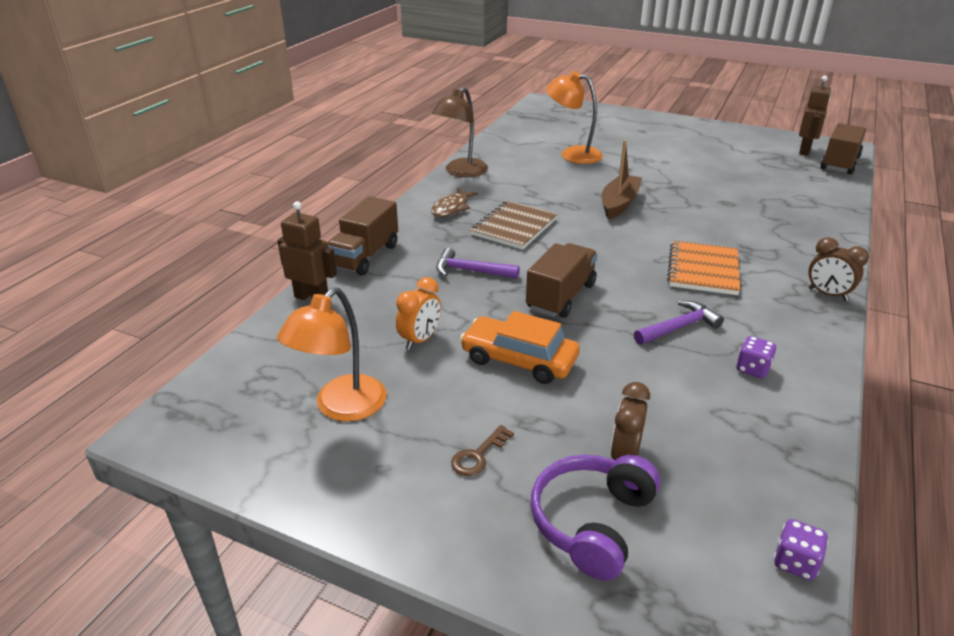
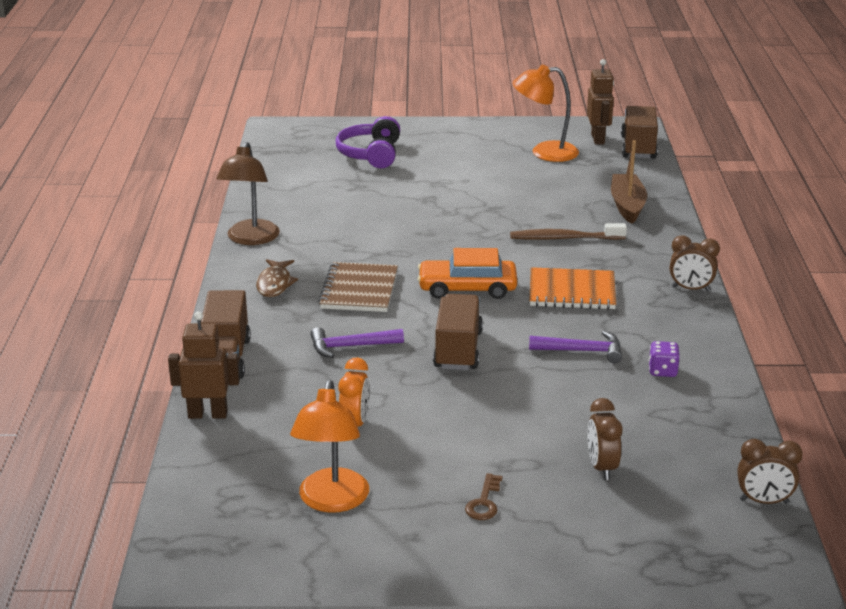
camera: 25 degrees left, 5 degrees down
orange car [460,311,580,384] -> orange car moved to [418,248,517,299]
purple headphones [530,455,660,581] -> purple headphones moved to [336,116,400,168]
orange lamp [547,71,603,164] -> orange lamp moved to [513,65,579,162]
brown boat [602,140,642,219] -> brown boat moved to [611,140,647,224]
purple hammer [634,301,724,345] -> purple hammer turned 60 degrees clockwise [529,331,622,363]
orange notebook [667,241,740,295] -> orange notebook turned 75 degrees counterclockwise [529,267,616,310]
purple dice [774,519,828,580] -> brown clock [737,439,803,504]
none -> brown toothbrush [510,223,627,240]

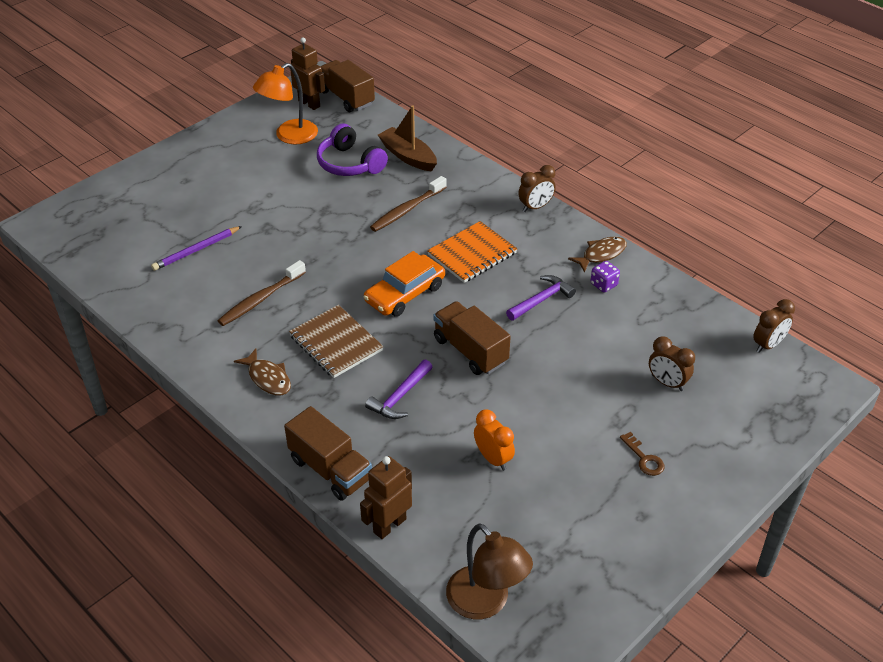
camera: 45 degrees left, 15 degrees up
brown lamp [216,142,280,245] -> brown lamp moved to [446,523,533,619]
orange lamp [290,380,369,513] -> none
purple headphones [336,116,400,168] -> purple headphones moved to [317,124,388,176]
none -> purple pencil [151,226,242,271]
none -> brown toothbrush [218,260,306,326]
none -> brown fish [568,237,627,273]

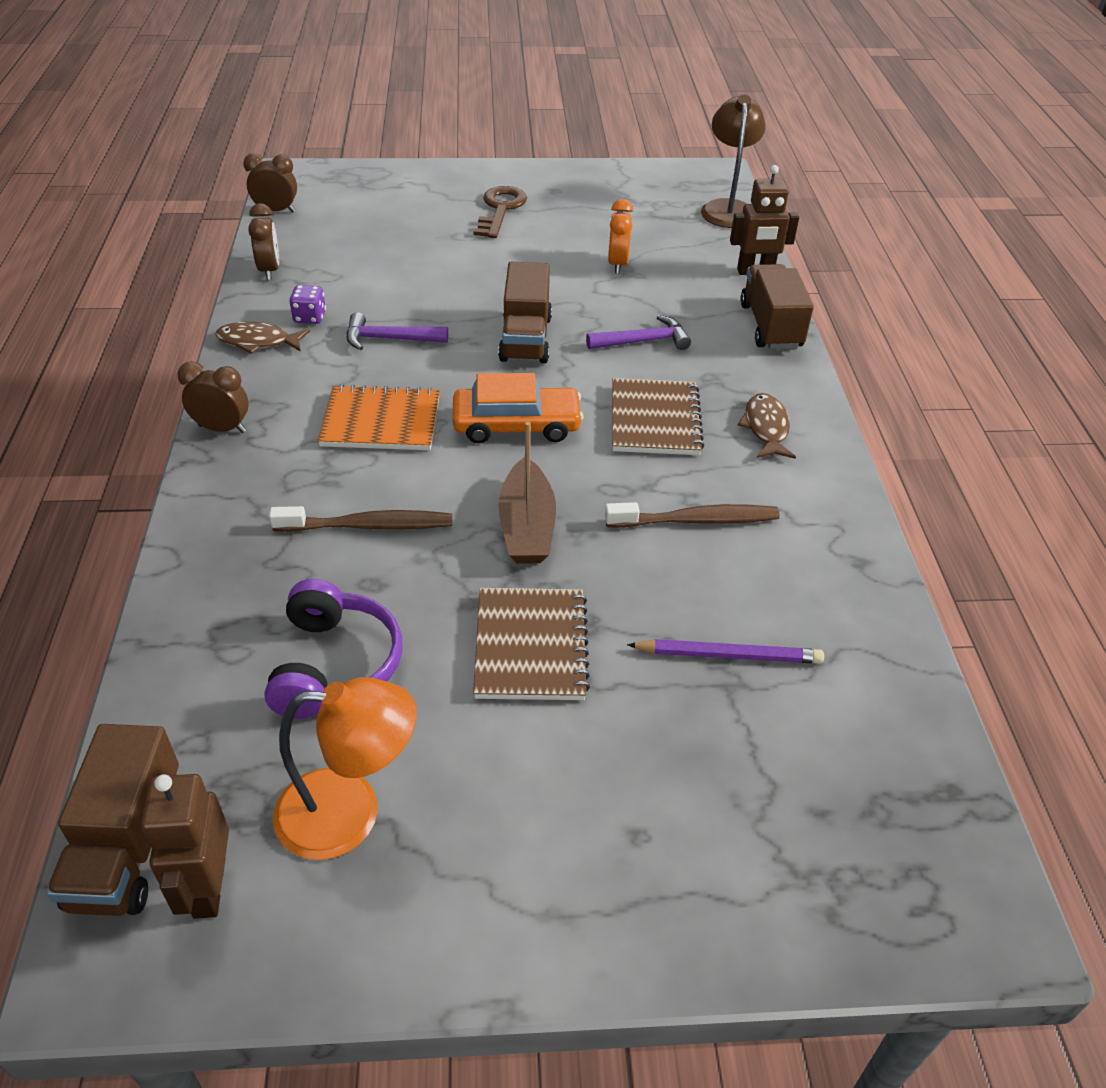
camera: 140 degrees left, 0 degrees up
brown boat [378,106,437,172] -> brown boat moved to [498,422,556,563]
brown key [620,431,665,476] -> brown key [474,186,527,238], size x1.74
brown clock [649,337,695,391] -> brown clock moved to [248,203,279,280]
none -> brown notebook [473,588,590,700]

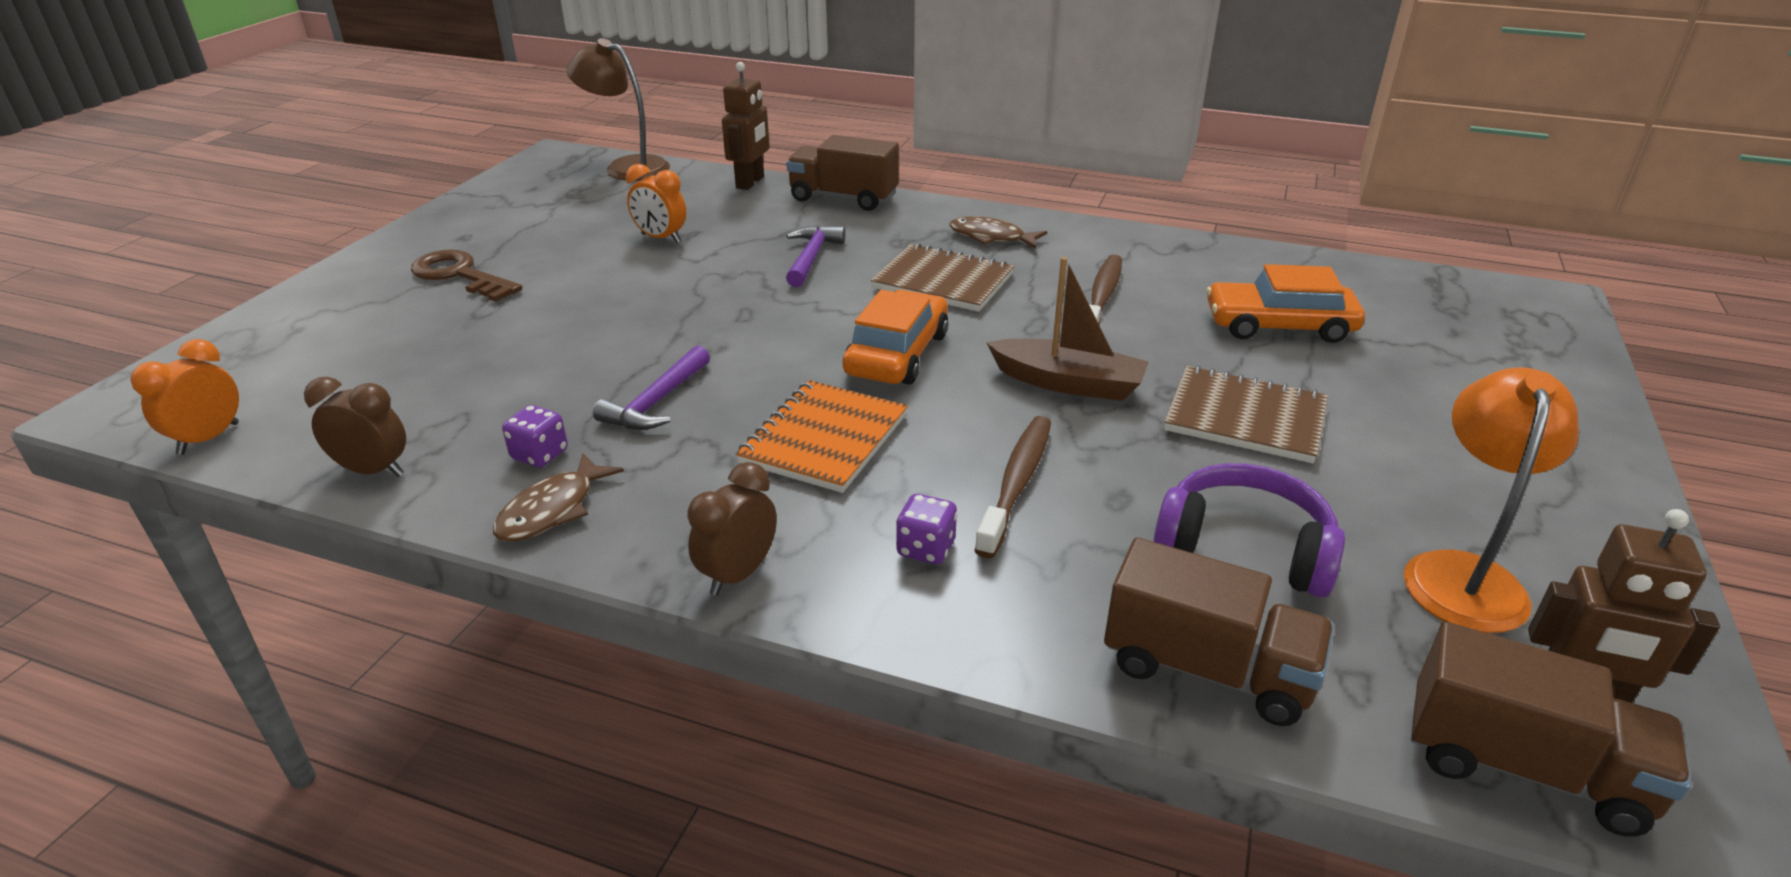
camera: 65 degrees left, 10 degrees down
brown clock [243,153,297,213] -> orange clock [130,339,239,455]
brown truck [498,262,552,364] -> brown truck moved to [1104,537,1334,726]
purple pencil [627,639,824,664] -> orange car [1206,264,1365,343]
none -> purple dice [896,494,957,564]

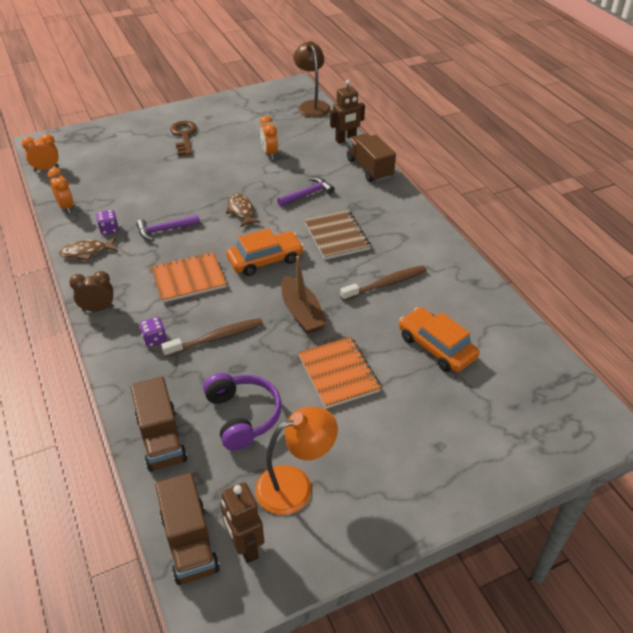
camera: 45 degrees right, 10 degrees up
brown clock [304,377,406,477] -> orange clock [47,168,74,214]
brown fish [950,216,1047,249] -> brown fish moved to [226,193,261,228]
brown notebook [1164,365,1328,463] -> orange notebook [298,337,381,409]

